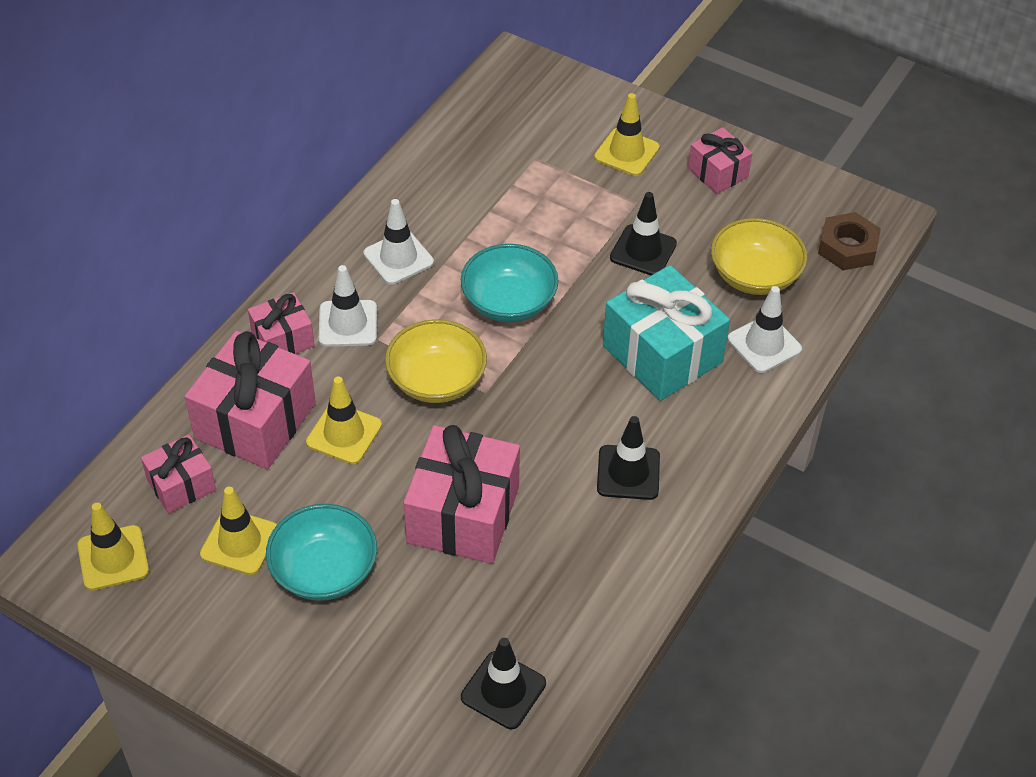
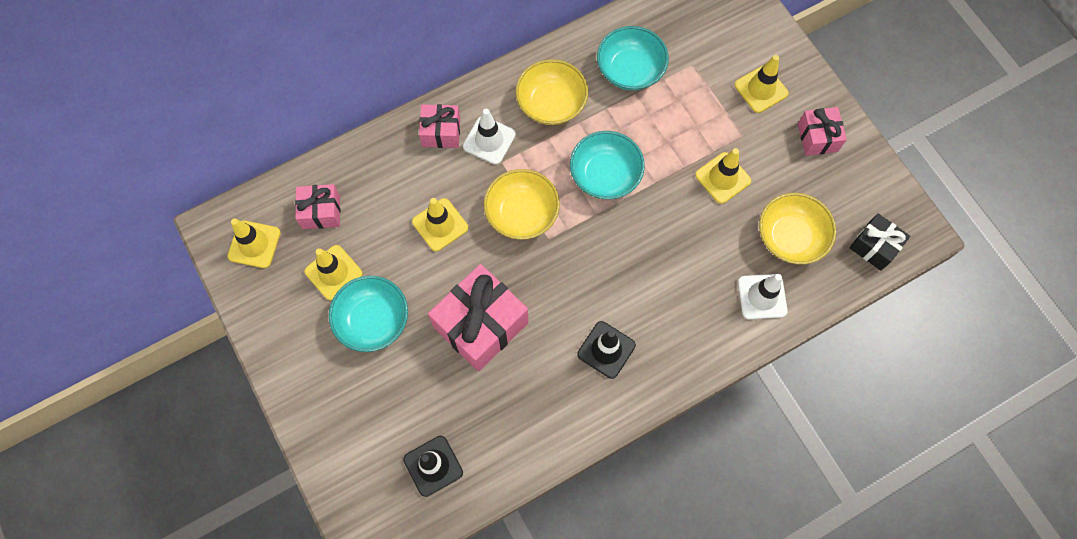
camera: 30 degrees right, 20 degrees up
pink gift [185,331,316,469] -> none
white traffic cone [364,199,434,285] -> yellow bowl [515,59,588,125]
turquoise gift [603,265,730,401] -> none
black traffic cone [610,192,677,275] -> yellow traffic cone [695,148,751,204]
brown nut [818,212,881,270] -> black gift [850,213,910,271]
none -> turquoise bowl [597,26,669,90]

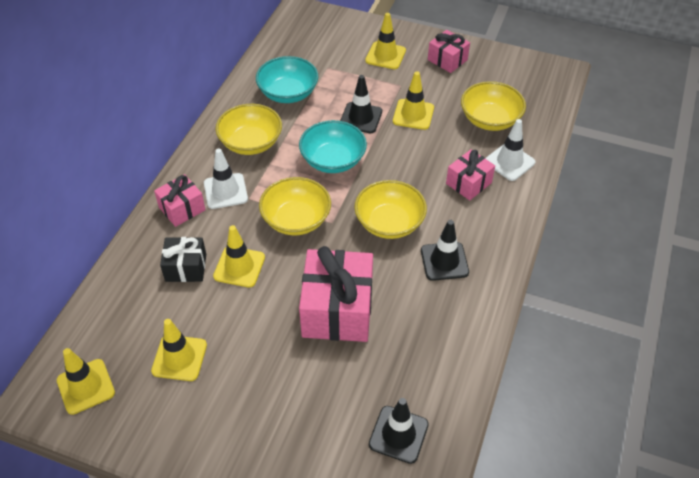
camera: 40 degrees left, 20 degrees down
pink gift [295,184,340,229] -> pink gift moved to [446,149,495,200]
turquoise bowl [329,276,408,352] -> none
black gift [850,213,910,271] -> black gift moved to [160,237,206,282]
none -> black traffic cone [340,75,382,133]
none -> yellow bowl [354,180,427,239]

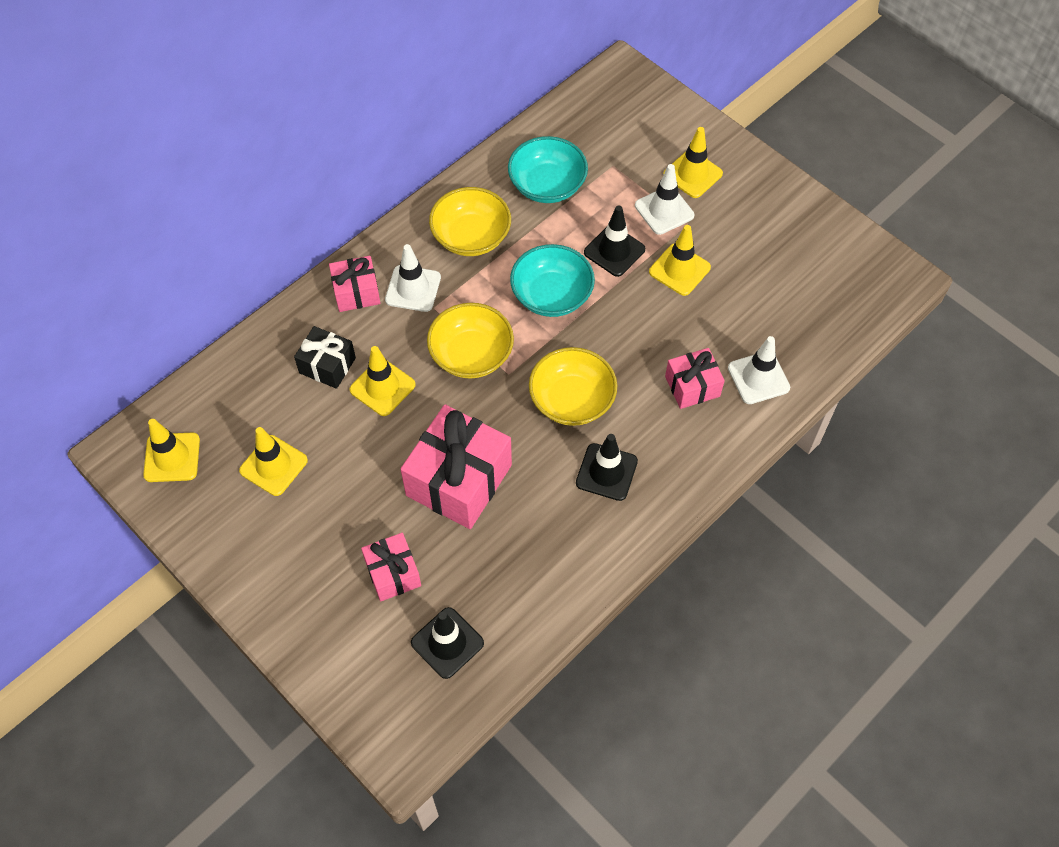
camera: 25 degrees right, 10 degrees up
pink gift [428,30,470,73] -> pink gift moved to [361,533,421,601]
yellow bowl [461,81,526,131] -> none
none -> white traffic cone [635,164,694,235]

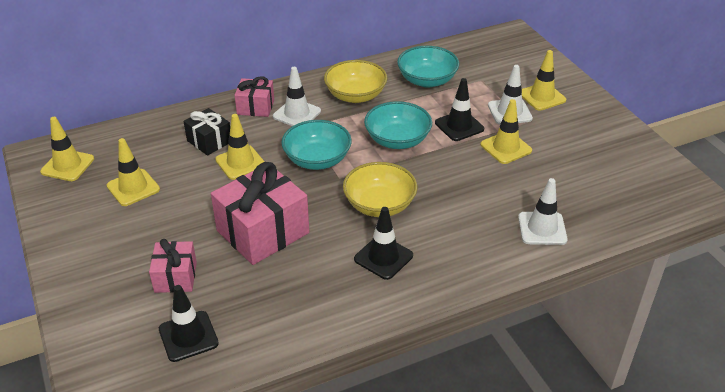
camera: 20 degrees right, 20 degrees down
yellow bowl [427,303,514,378] -> turquoise bowl [281,120,352,170]
pink gift [665,348,725,409] -> none

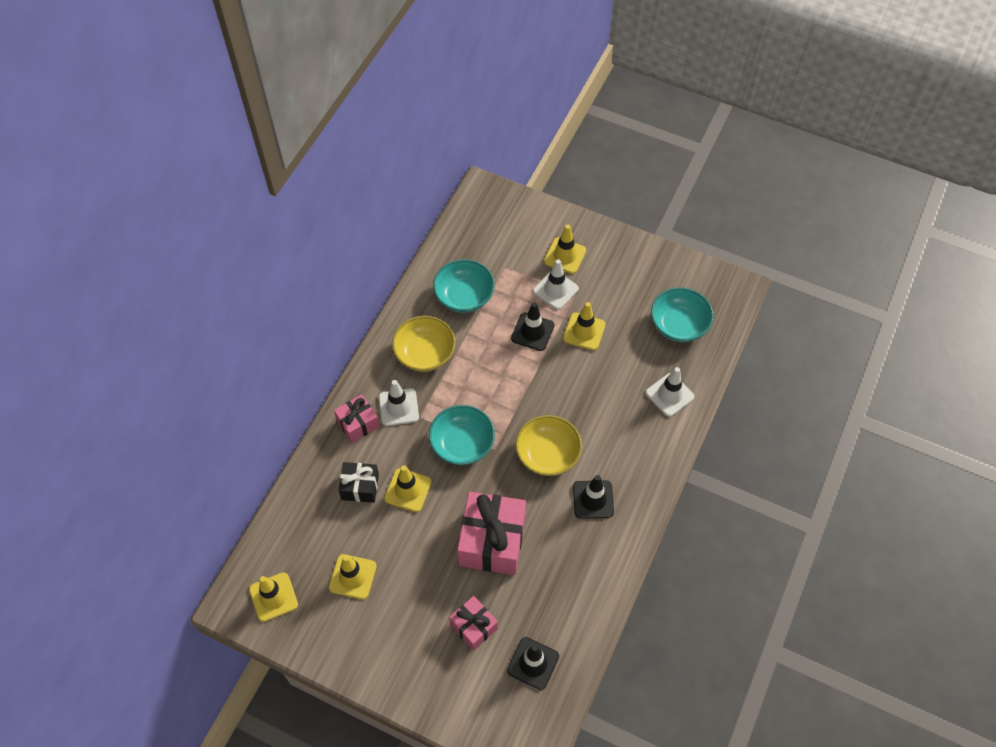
camera: 40 degrees left, 20 degrees up
turquoise bowl [364,101,432,149] -> turquoise bowl moved to [651,288,714,342]

